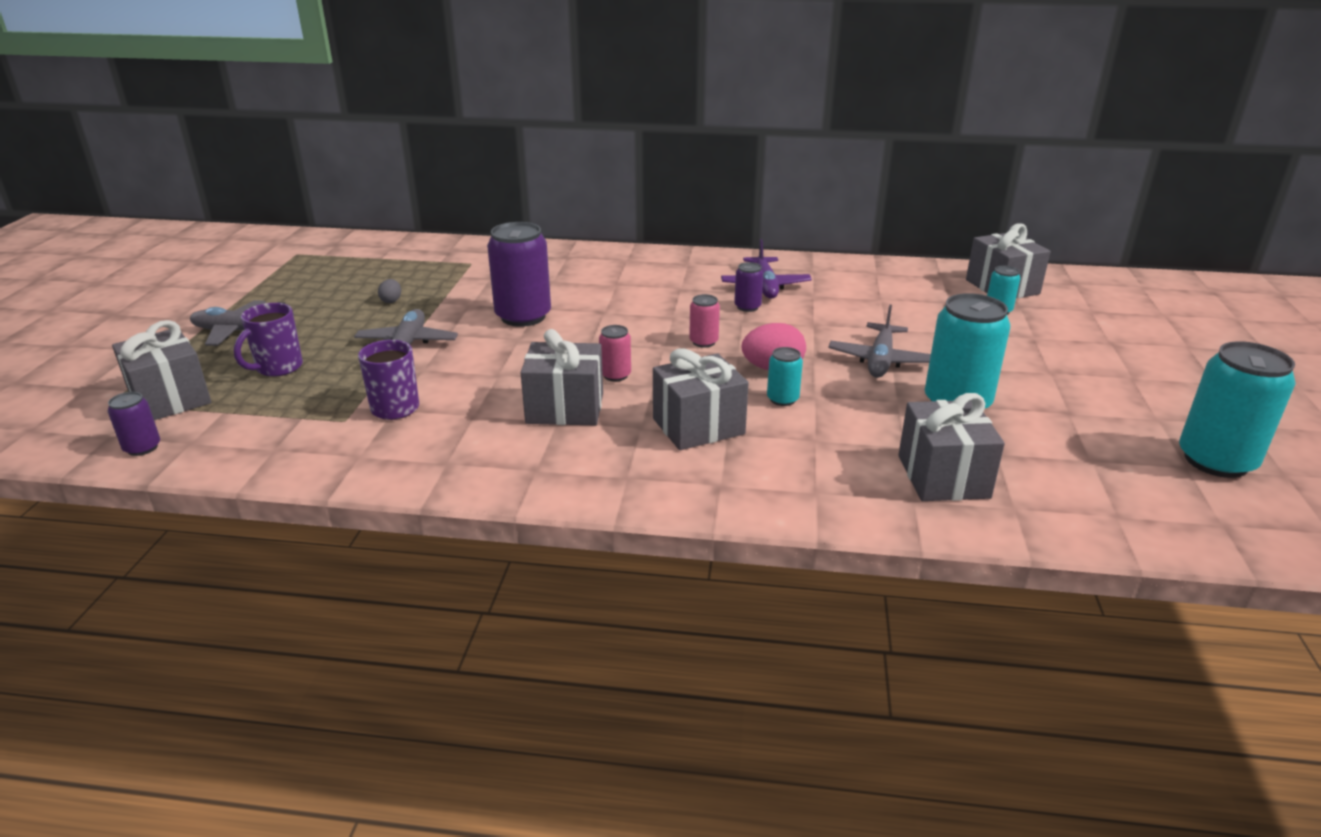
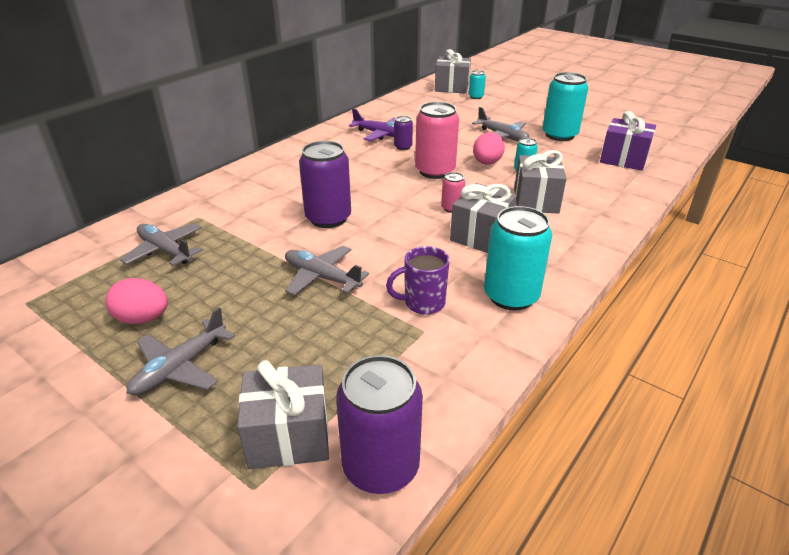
camera: 60 degrees left, 5 degrees up
purple can [107,392,160,456] -> purple can [336,355,423,494], size x2.04
purple mug [234,303,303,377] -> none
grey egg [378,279,401,303] -> none
pink can [689,294,720,348] -> pink can [415,102,459,179], size x2.04
grey gift [898,393,1005,501] -> purple gift [600,111,656,171]
turquoise can [1179,341,1296,478] -> turquoise can moved to [484,206,552,310]
none -> pink egg [106,278,168,324]
none -> grey plane [120,223,203,266]

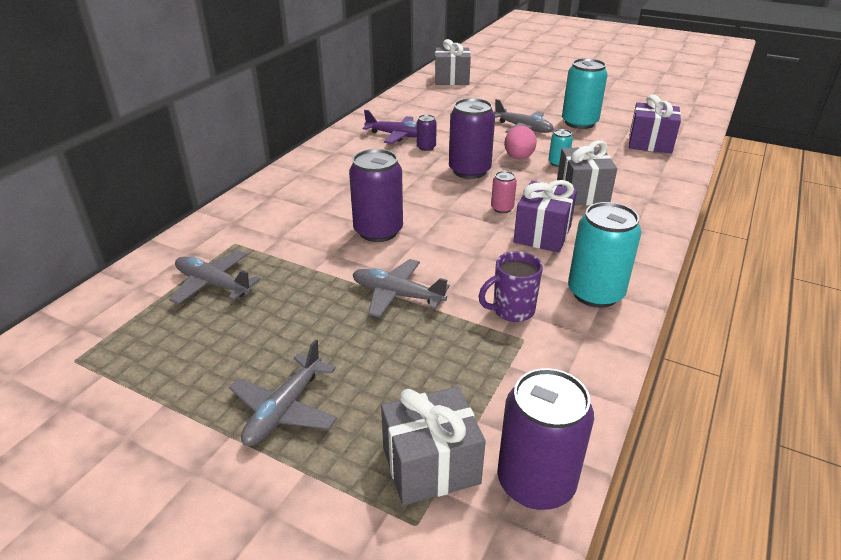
camera: 10 degrees left, 0 degrees up
pink egg [106,278,168,324] -> none
pink can [415,102,459,179] -> purple can [449,98,495,179]
grey gift [450,183,517,253] -> purple gift [513,180,577,252]
turquoise can [469,70,486,99] -> none

